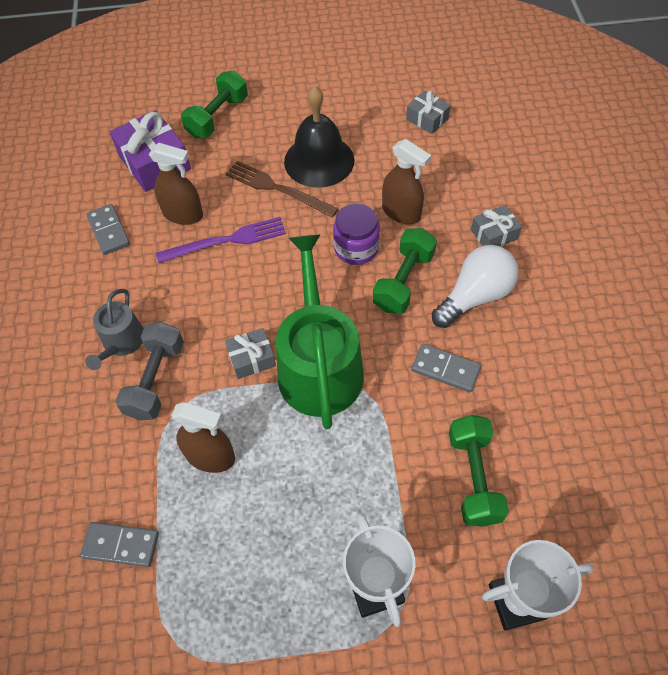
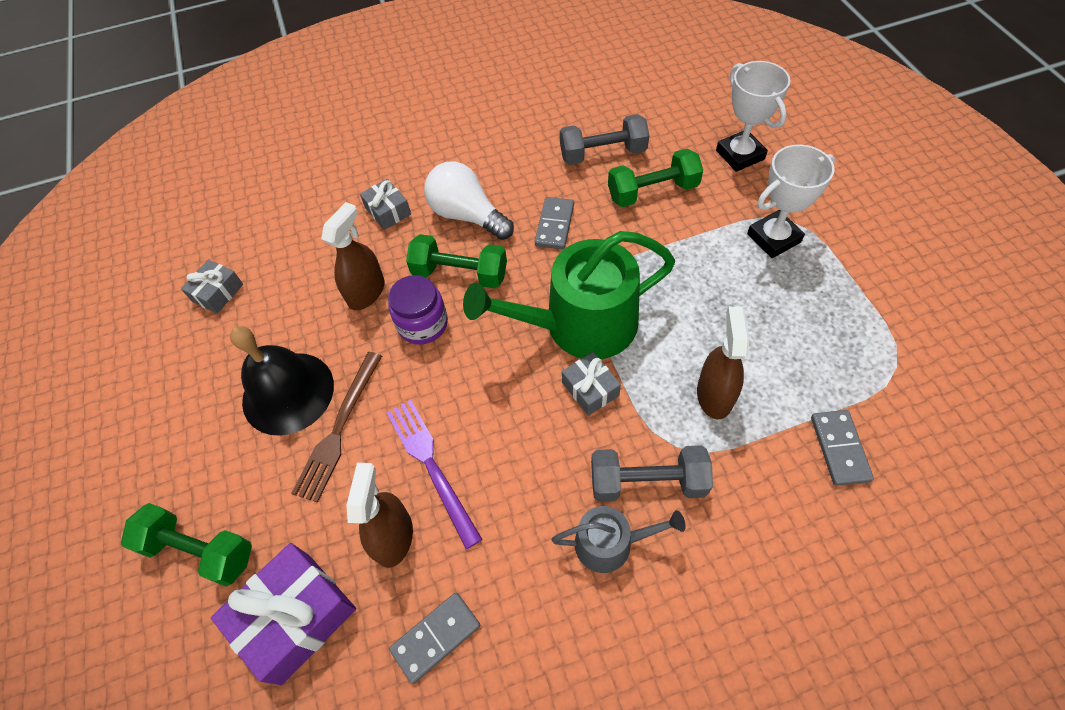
camera: 100 degrees left, 0 degrees up
none -> grey dumbbell [560,114,649,165]

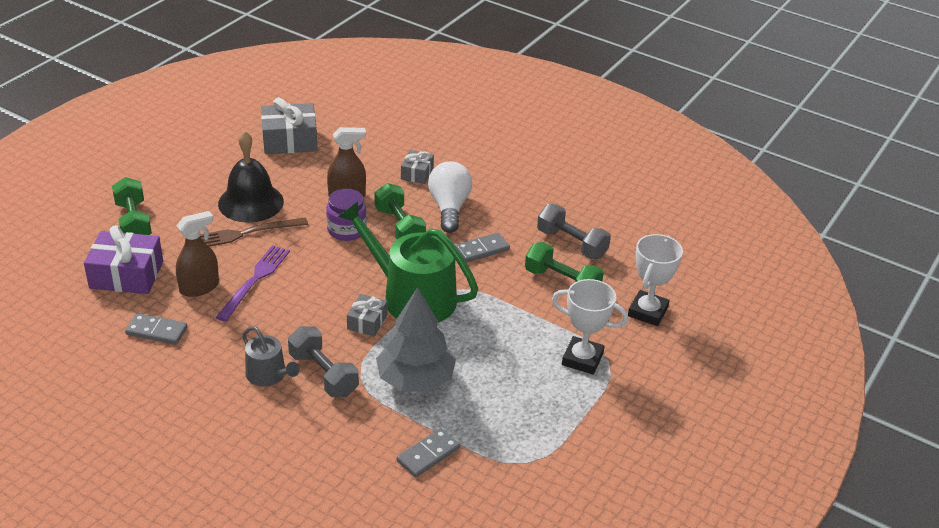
camera: 45 degrees right, 20 degrees down
grey gift [181,260,243,314] -> grey gift [261,97,318,154], size x1.79
brown spray bottle [697,307,749,419] -> grey tree [376,287,456,392]

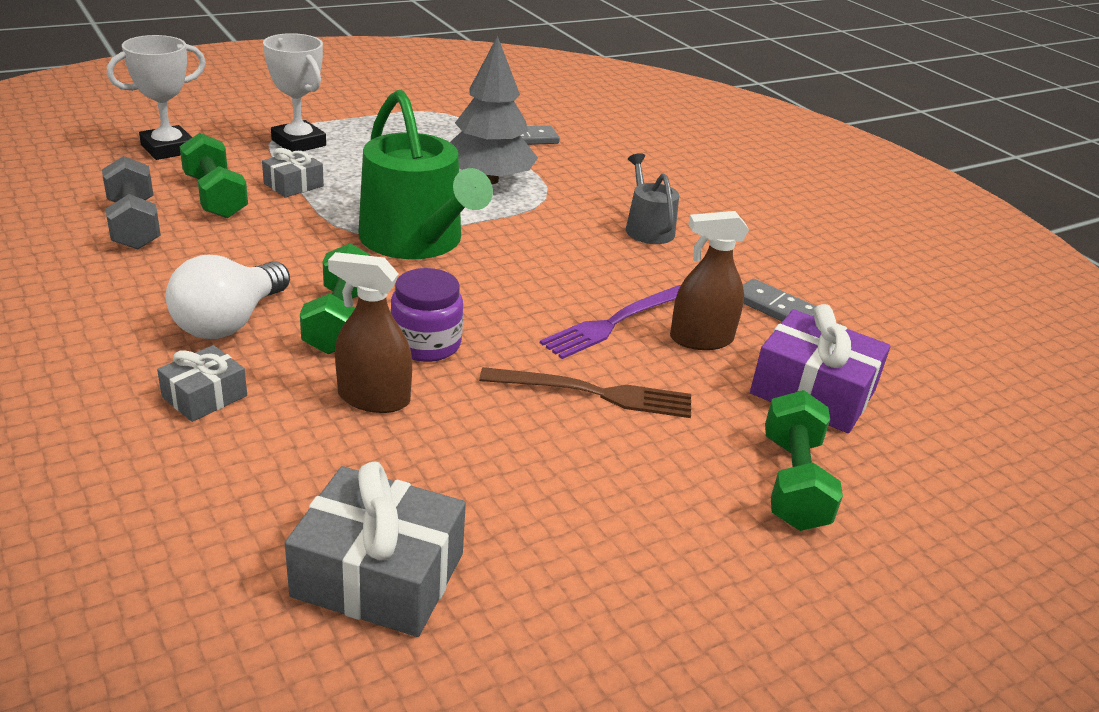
camera: 155 degrees left, 5 degrees down
black bell [218,131,284,223] -> none
grey dumbbell [288,326,359,397] -> none
grey gift [347,294,388,337] -> grey gift moved to [262,148,324,198]
grey domino [455,232,510,263] -> none

